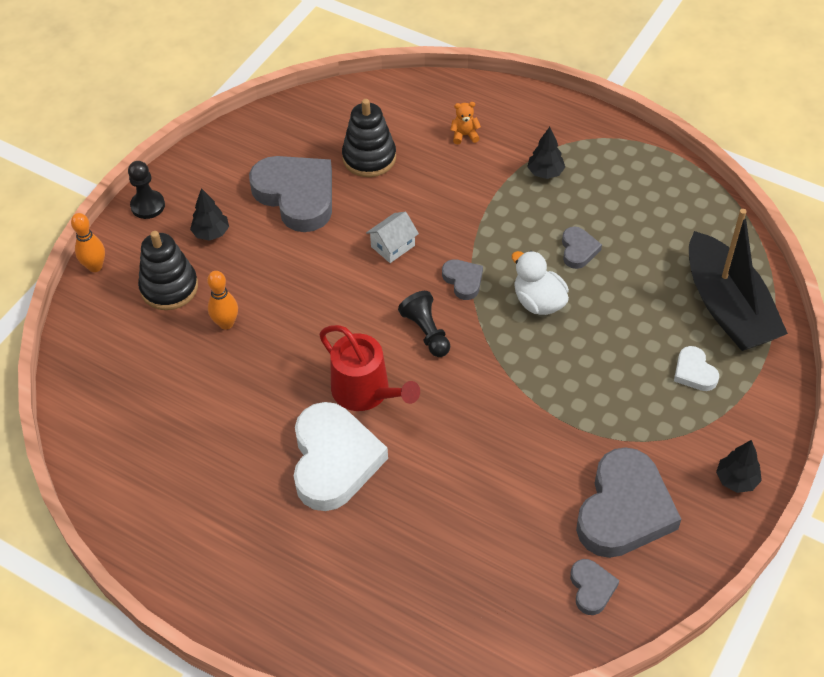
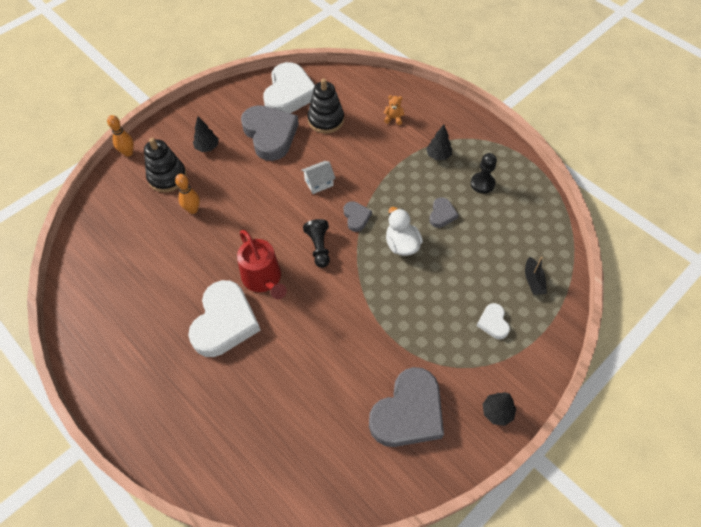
camera: 15 degrees right, 5 degrees up
black pawn [128,161,165,219] -> black pawn moved to [471,153,497,194]
grey heart [570,559,620,615] -> none
black boat [689,209,788,351] -> black boat [525,257,547,295], size x0.40
none -> white heart [263,62,315,113]

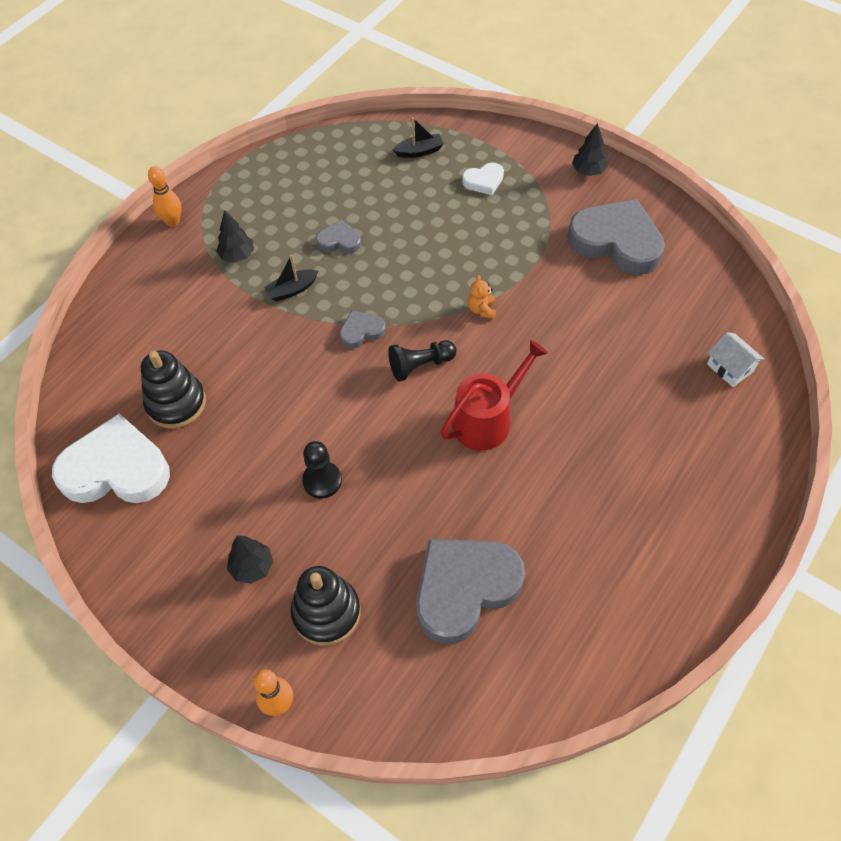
camera: 100 degrees left, 0 degrees up
orange bowling pin [175,174,200,214] -> orange bowling pin moved to [148,166,181,227]
white heart [188,280,261,357] -> none
grey heart [241,105,299,161] -> grey heart moved to [416,539,525,644]
white house [301,161,336,194] -> white house moved to [707,332,765,387]
orange teddy bear [384,95,404,125] -> orange teddy bear moved to [468,275,496,319]
white duck [386,207,423,256] -> none
black pawn [471,153,497,194] -> black pawn moved to [302,441,342,499]
none -> black boat [264,255,318,301]

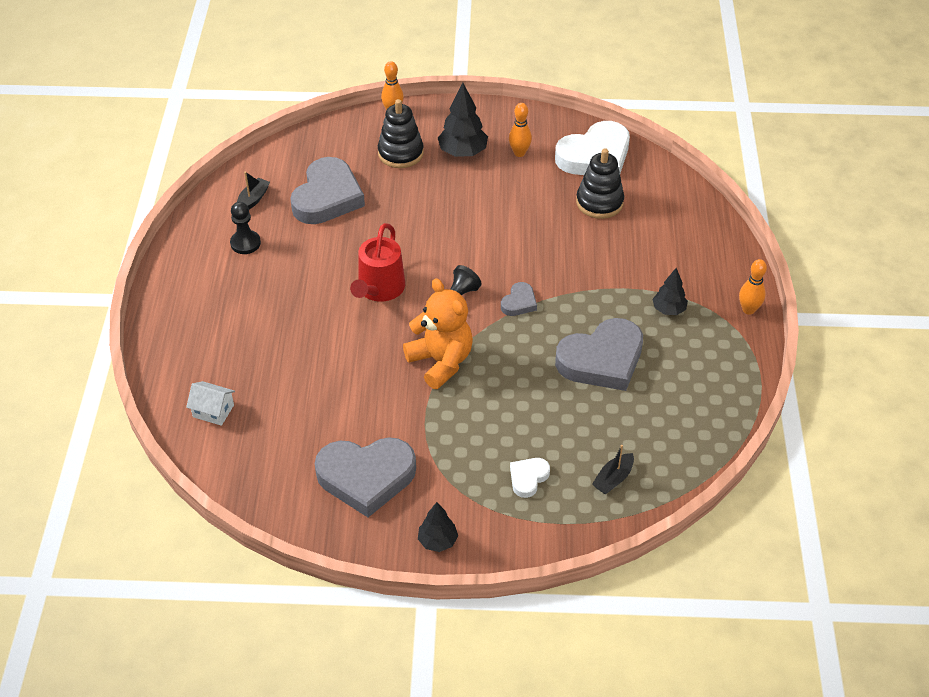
camera: 145 degrees right, 10 degrees down
black tree [227,535,273,584] -> black tree [438,83,488,157], size x1.60
black boat [264,255,318,301] -> black boat moved to [237,171,270,209]
black pawn [302,441,342,499] -> black pawn moved to [230,202,261,254]
grey heart [316,220,361,254] -> grey heart [555,318,643,391], size x2.14
orange teddy bear [468,275,496,319] -> orange teddy bear [403,278,473,389], size x2.40
none -> orange bowling pin [509,103,532,157]

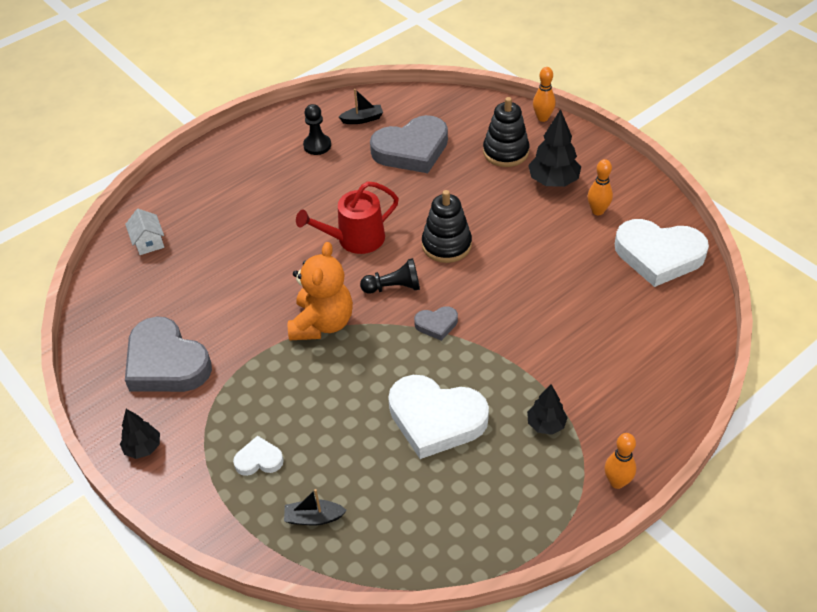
camera: 50 degrees right, 0 degrees up
grey heart [555,318,643,391] -> white heart [388,375,489,459]
black stacking toy [576,148,624,219] -> black stacking toy moved to [422,190,472,263]

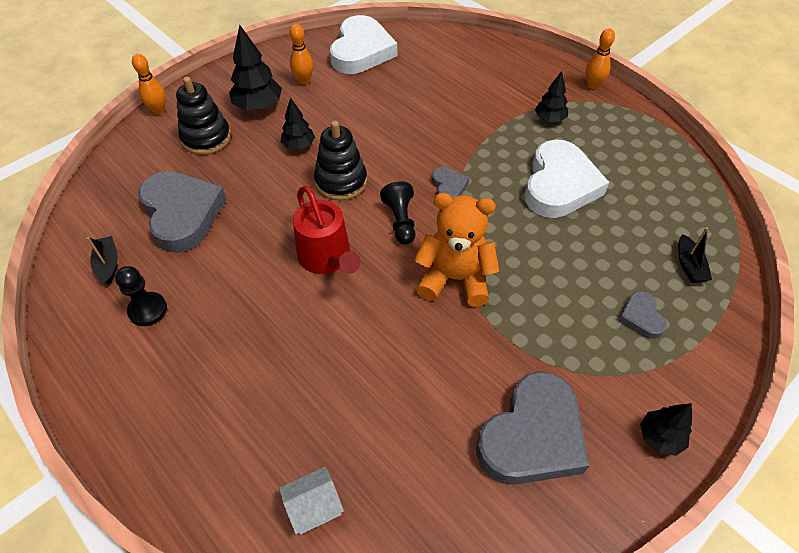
camera: 95 degrees left, 5 degrees up
white heart [233,436,284,476] -> grey heart [618,291,667,339]
none -> black tree [281,97,315,149]

